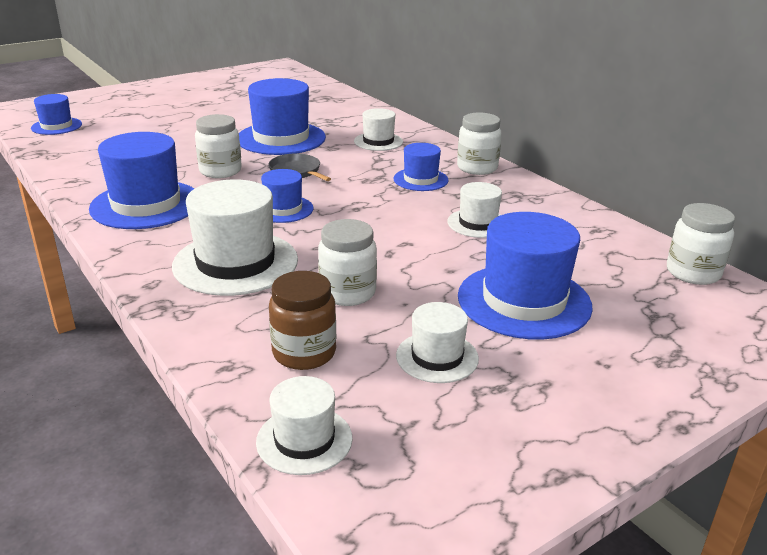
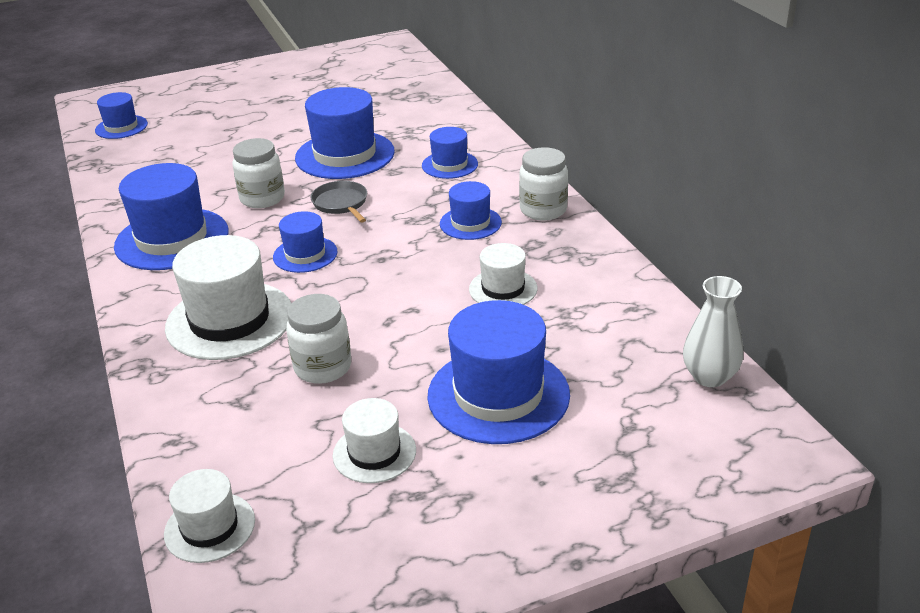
camera: 15 degrees right, 5 degrees up
brown jar [269,271,336,370] -> none
white hat [354,108,403,151] -> blue hat [422,127,478,179]
white jar [667,203,735,285] -> white vase [683,276,743,387]

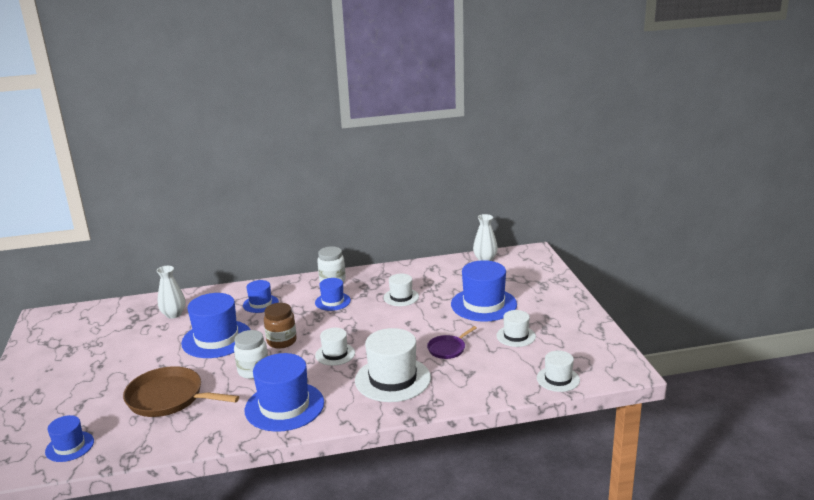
camera: 80 degrees left, 10 degrees down
blue hat [273,211,338,273] -> white hat [315,328,355,366]
white jar [286,294,351,384] -> purple pan [427,326,477,359]
grey pan [310,181,367,223] -> brown jar [264,303,297,349]
none -> brown pan [123,366,239,417]
none -> white vase [156,266,185,319]

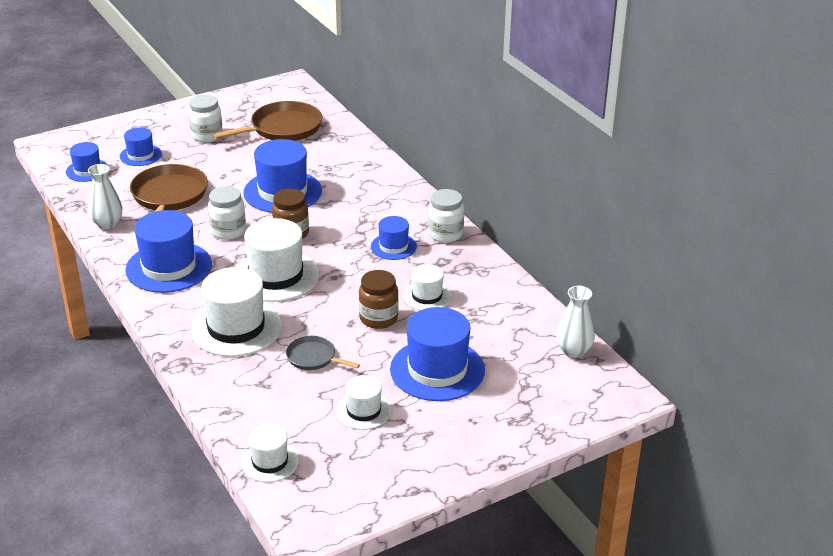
camera: 70 degrees right, 10 degrees up
white vase [156,266,185,319] -> white vase moved to [88,164,122,229]
blue hat [243,280,279,313] -> blue hat moved to [120,127,162,166]
white hat [315,328,355,366] -> white hat [237,218,319,302], size x1.81
purple pan [427,326,477,359] -> grey pan [286,336,360,370]
none -> white jar [189,95,223,142]
none -> brown pan [213,101,322,141]
none -> brown jar [359,270,398,329]

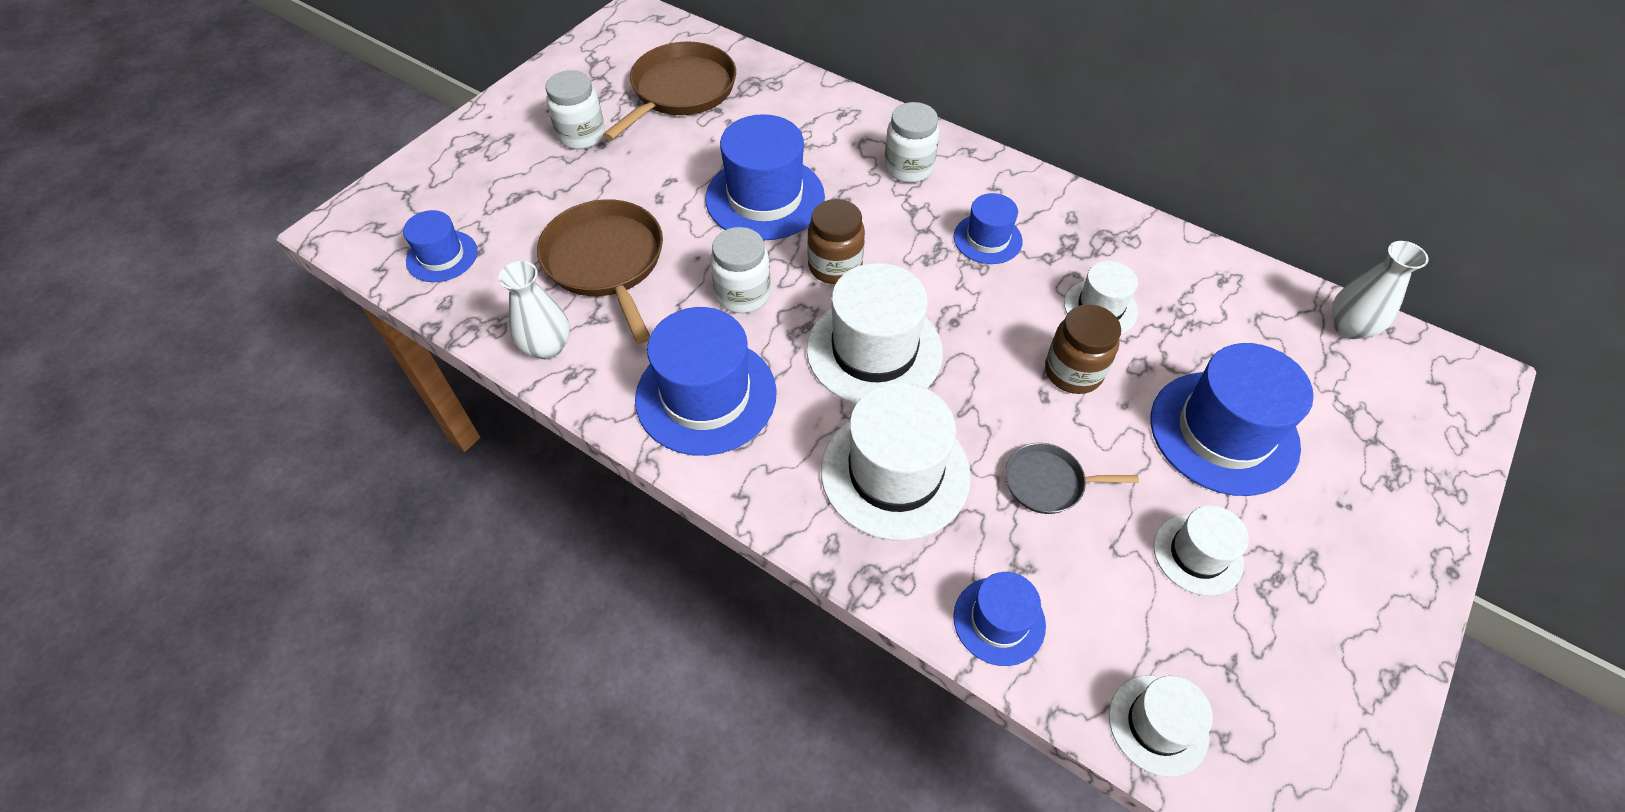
camera: 25 degrees left, 20 degrees up
blue hat [120,127,162,166] -> blue hat moved to [953,572,1046,666]
white jar [428,189,464,243] -> white jar moved to [884,102,939,183]

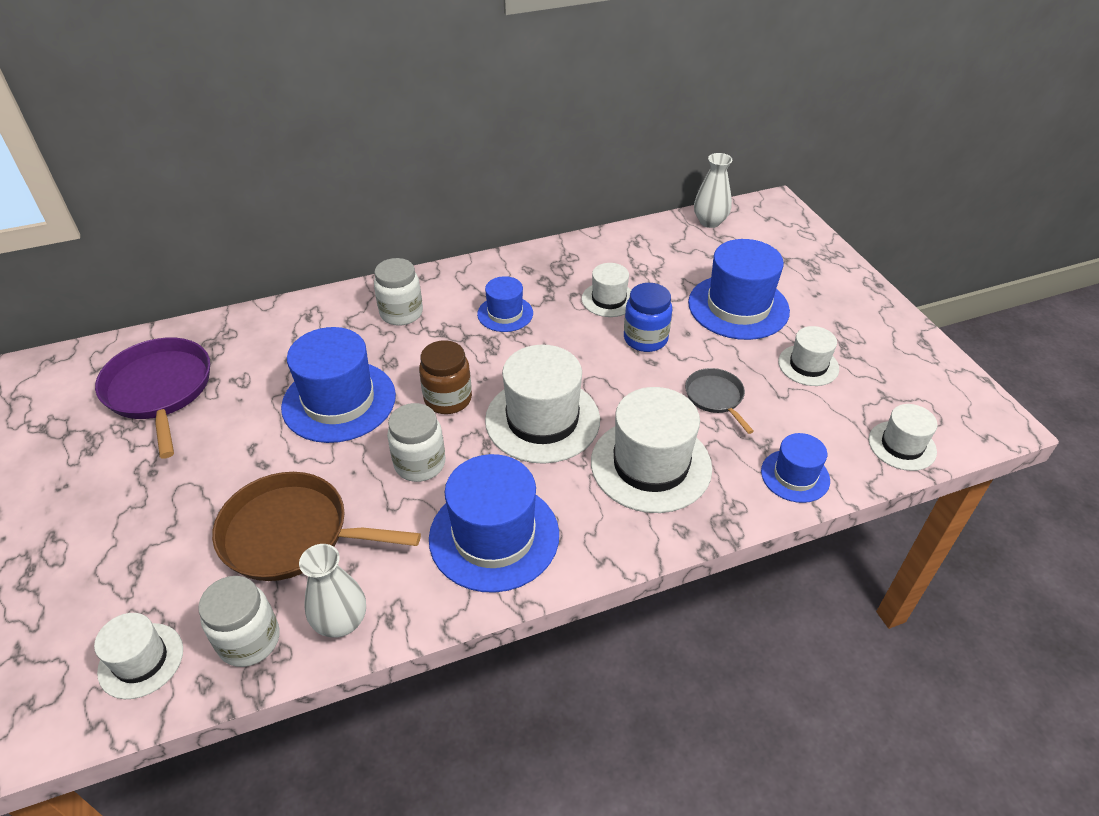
camera: 55 degrees left, 10 degrees down
blue hat [403,210,478,282] -> white hat [94,613,183,699]
white jar [546,70,605,149] -> white jar moved to [198,576,279,667]
brown pan [603,42,736,140] -> purple pan [95,337,210,458]
grey pan [1005,443,1139,514] -> grey pan turned 120 degrees clockwise [685,368,754,434]
brown jar [1045,304,1121,394] -> blue jar [624,283,672,352]

